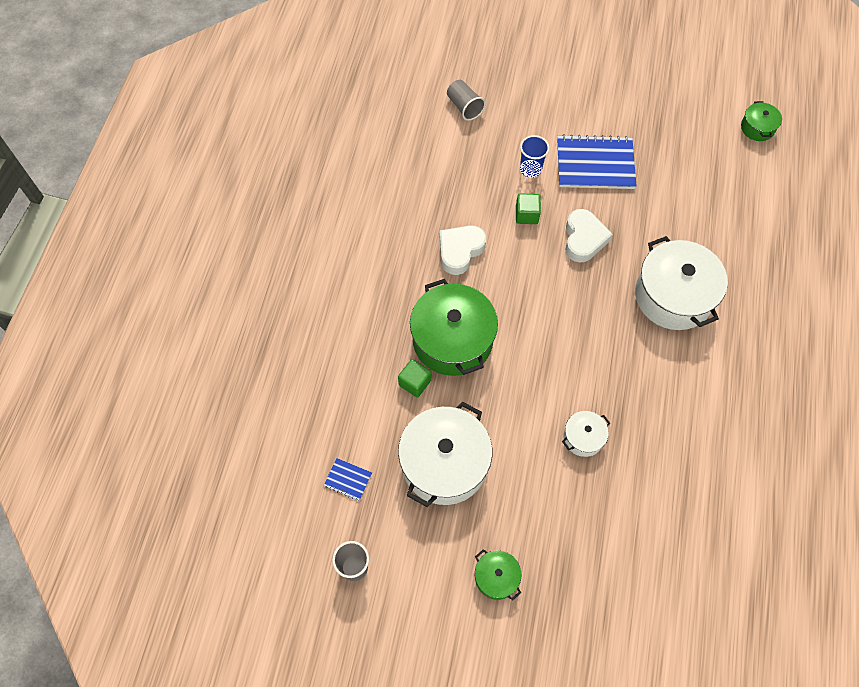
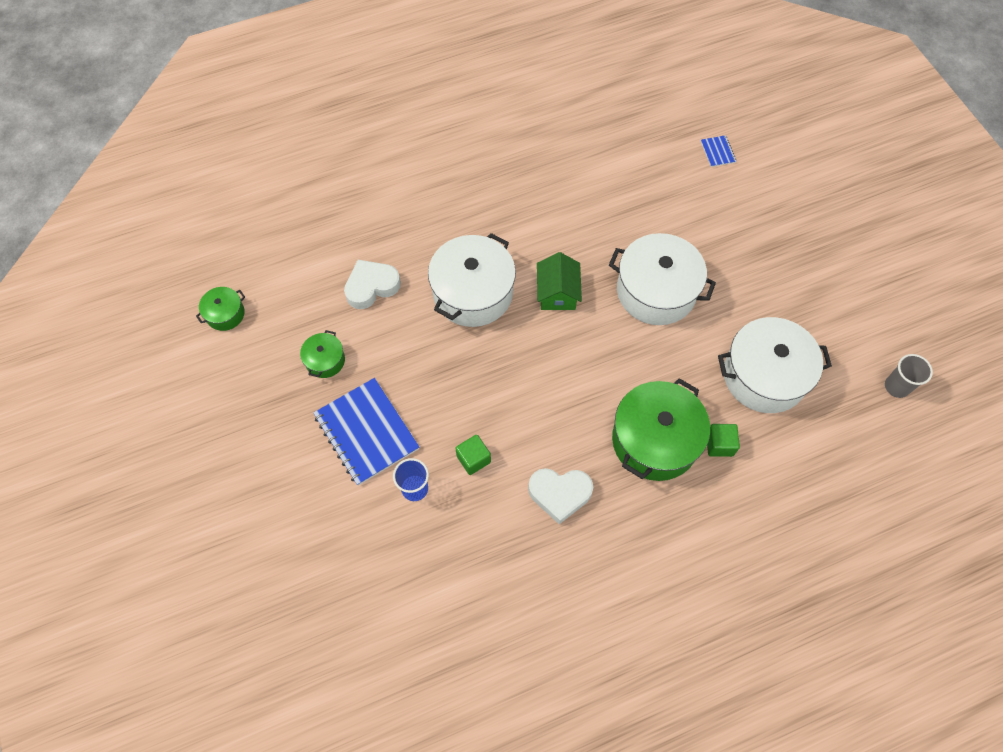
camera: 125 degrees left, 0 degrees up
blue notebook [324,458,372,501] -> blue notebook moved to [701,135,736,167]
grey cup [447,80,486,121] -> none
green pot [475,549,521,600] -> green pot moved to [300,330,345,378]
white pot [562,411,610,457] -> white pot [609,233,716,325], size x2.09
white heart [565,209,613,263] -> white heart moved to [344,260,401,309]
none -> green house [537,252,582,310]

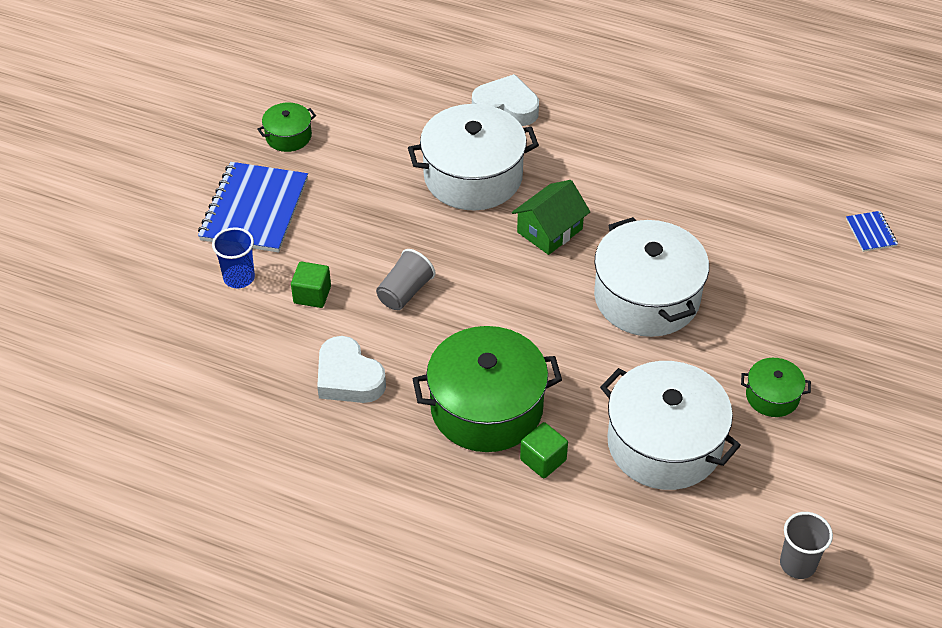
camera: 45 degrees right, 15 degrees down
green pot [196,287,245,331] -> green pot moved to [741,358,811,417]
white heart [344,260,401,309] -> white heart moved to [472,74,539,126]
blue notebook [701,135,736,167] -> blue notebook turned 45 degrees counterclockwise [846,211,898,252]
none -> grey cup [376,249,436,310]

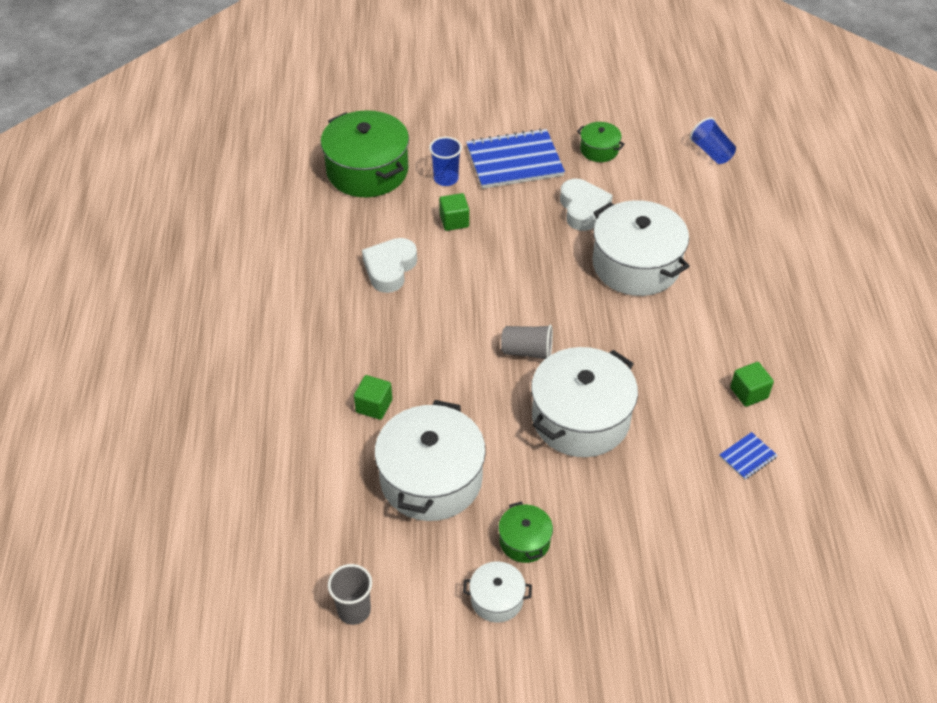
camera: 65 degrees right, 0 degrees up
grey cup [376,249,436,310] -> grey cup moved to [501,325,553,359]
green pot [413,326,562,452] -> green pot moved to [321,110,409,197]
white heart [472,74,539,126] -> white heart moved to [560,179,613,231]
green house [512,180,590,255] -> none
blue notebook [846,211,898,252] -> blue notebook moved to [719,432,778,480]
none -> white pot [463,562,532,623]
none -> blue cup [690,117,736,164]
none -> green cube [730,362,774,407]

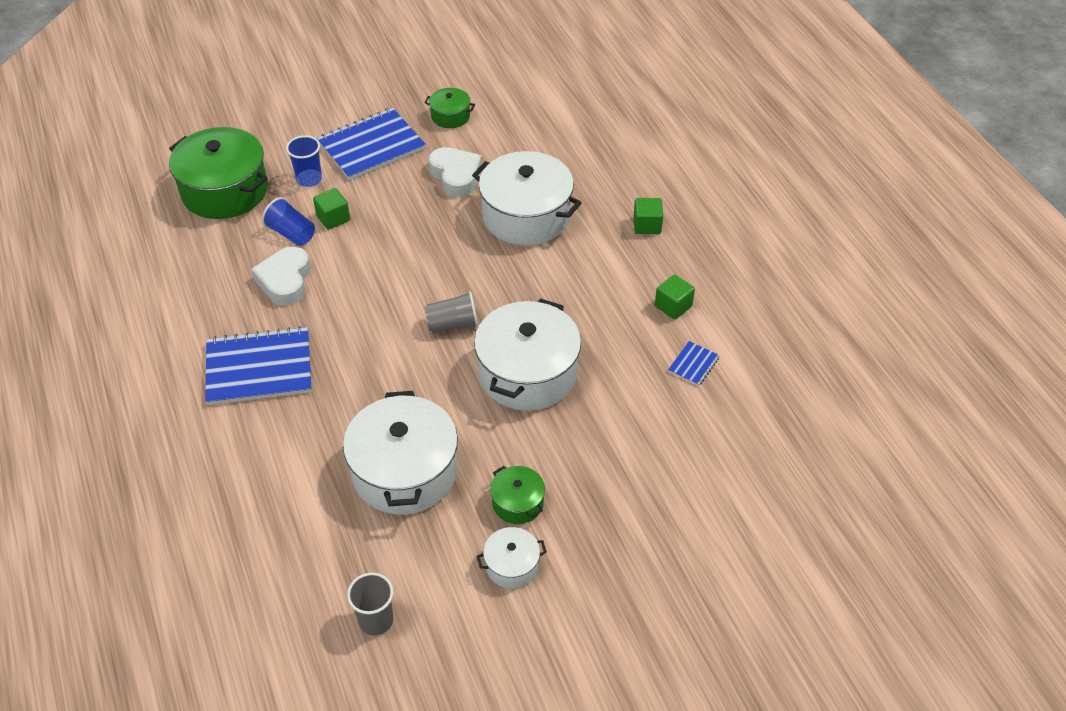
camera: 20 degrees left, 0 degrees up
green cube [354,375,392,420] -> green cube moved to [634,198,663,234]
blue cup [690,117,736,164] -> blue cup moved to [262,197,315,246]
none -> blue notebook [205,326,312,405]

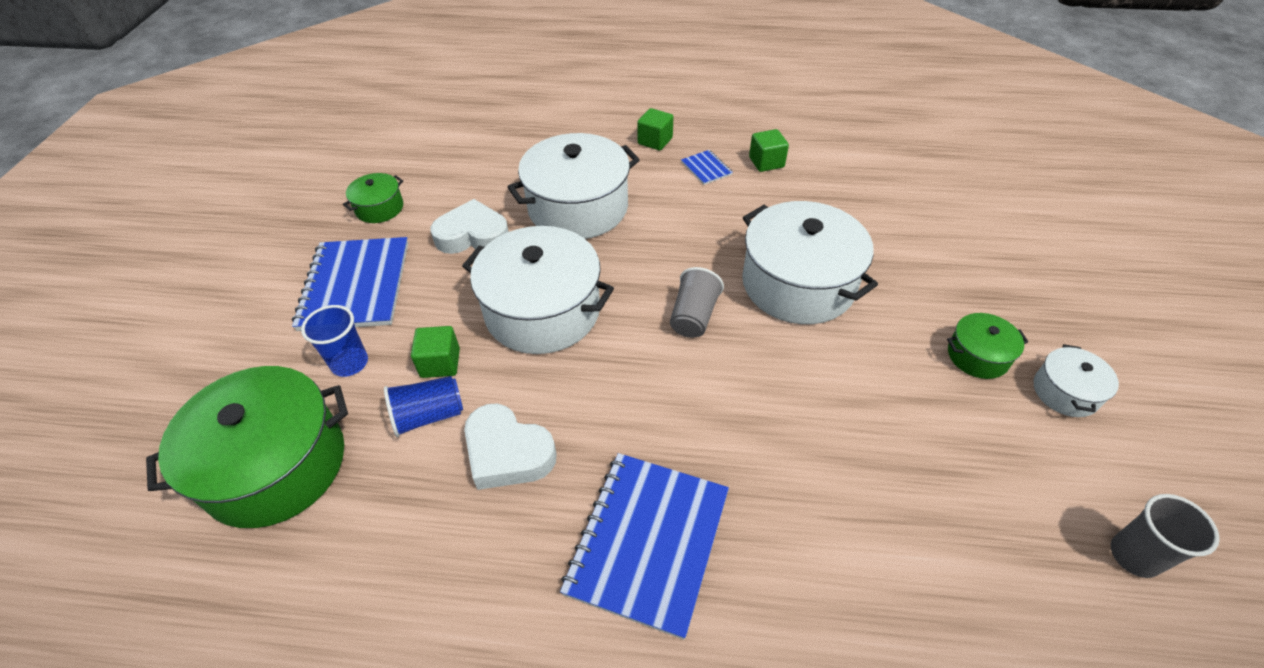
camera: 60 degrees left, 0 degrees up
white pot [343,391,458,515] -> white pot moved to [462,226,614,354]
blue notebook [668,341,720,386] -> blue notebook moved to [681,150,733,185]

